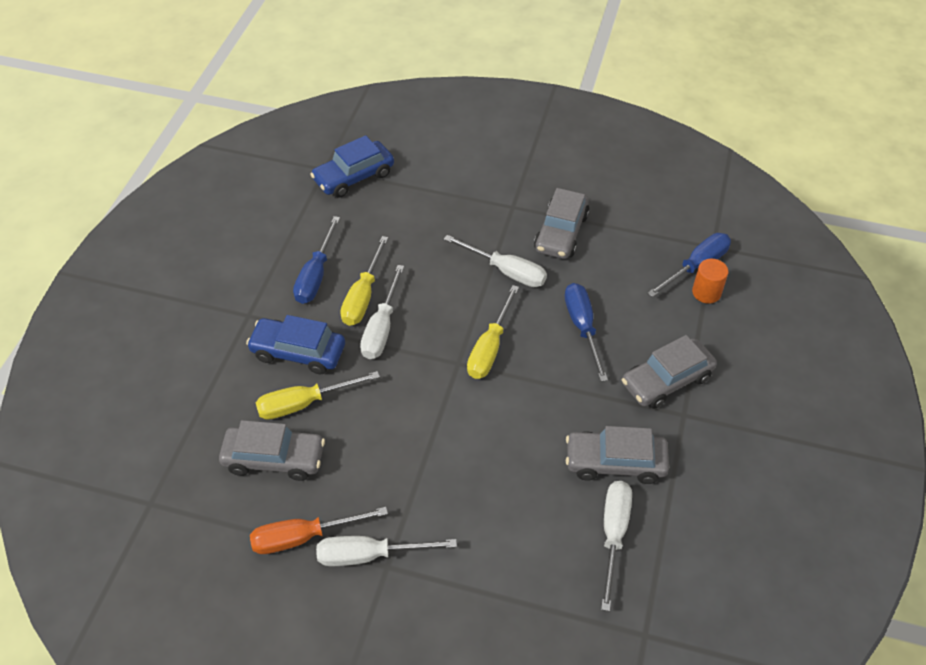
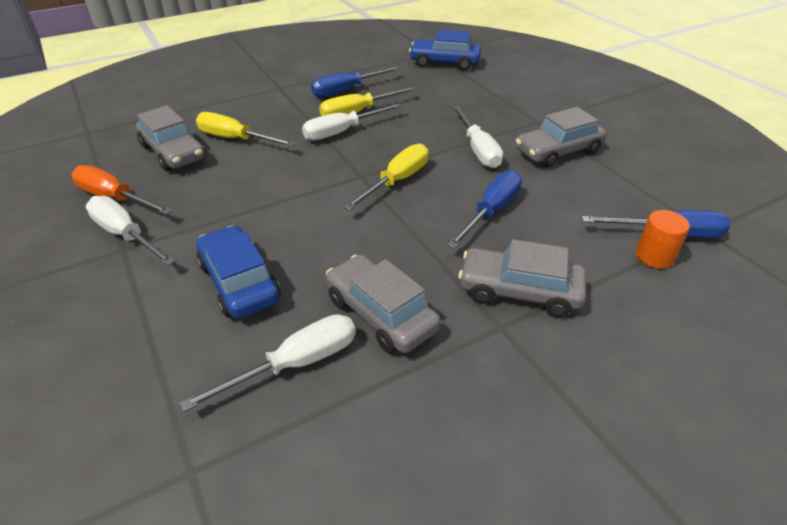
camera: 45 degrees right, 10 degrees down
blue car [246,315,345,374] -> blue car moved to [196,225,281,319]
yellow screwdriver [467,285,519,379] -> yellow screwdriver turned 150 degrees clockwise [343,144,429,211]

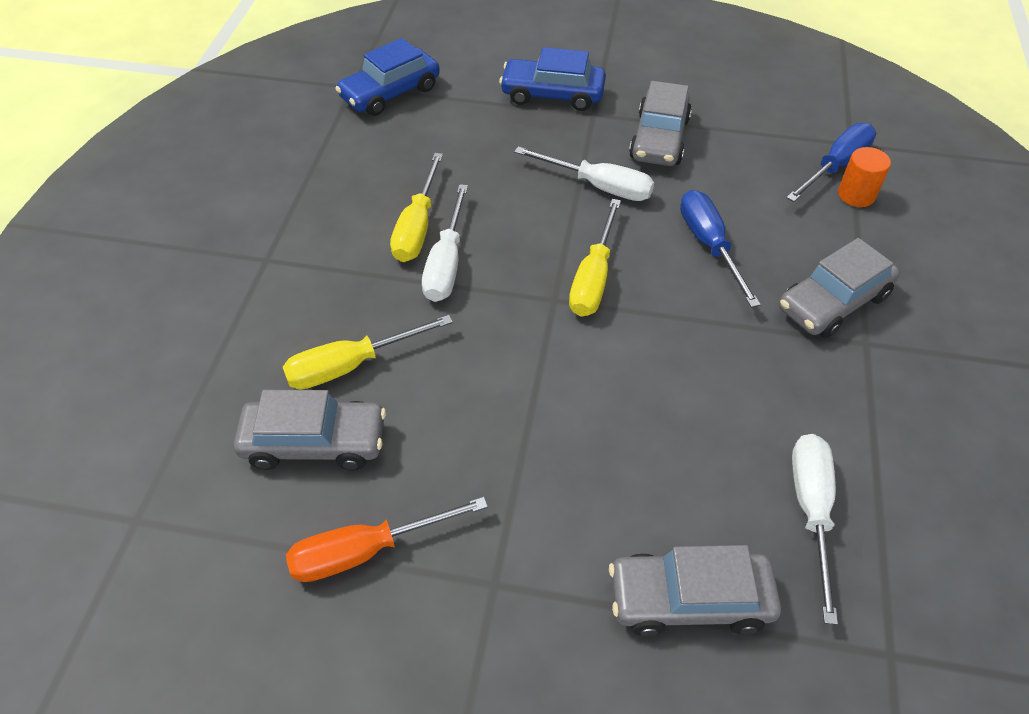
camera: 50 degrees left, 10 degrees up
white screwdriver [86,196,176,266] -> none
blue car [196,225,281,319] -> blue car moved to [499,47,606,111]
blue screwdriver [311,66,400,97] -> none
grey car [326,255,441,353] -> grey car moved to [609,545,781,637]
yellow screwdriver [343,144,429,211] -> yellow screwdriver turned 150 degrees counterclockwise [569,199,621,317]

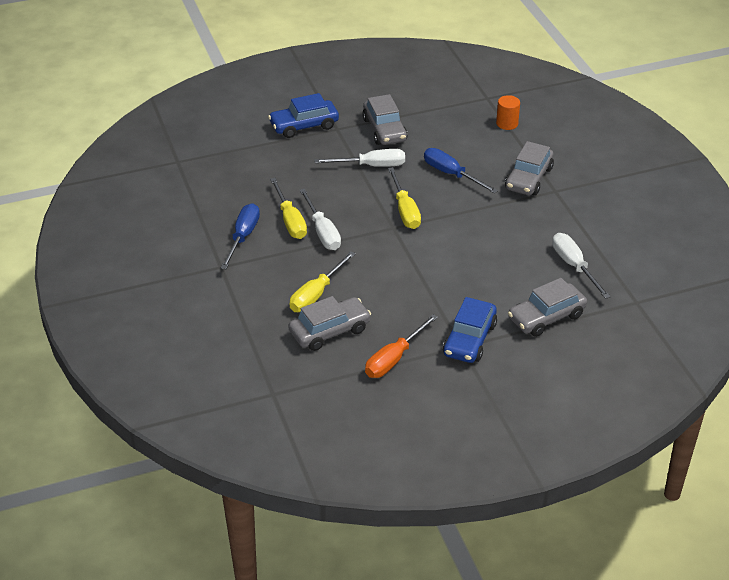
camera: 30 degrees left, 10 degrees down
blue car [335,38,440,116] -> blue car moved to [443,297,497,363]
blue screwdriver [786,123,876,202] -> blue screwdriver moved to [221,203,260,269]

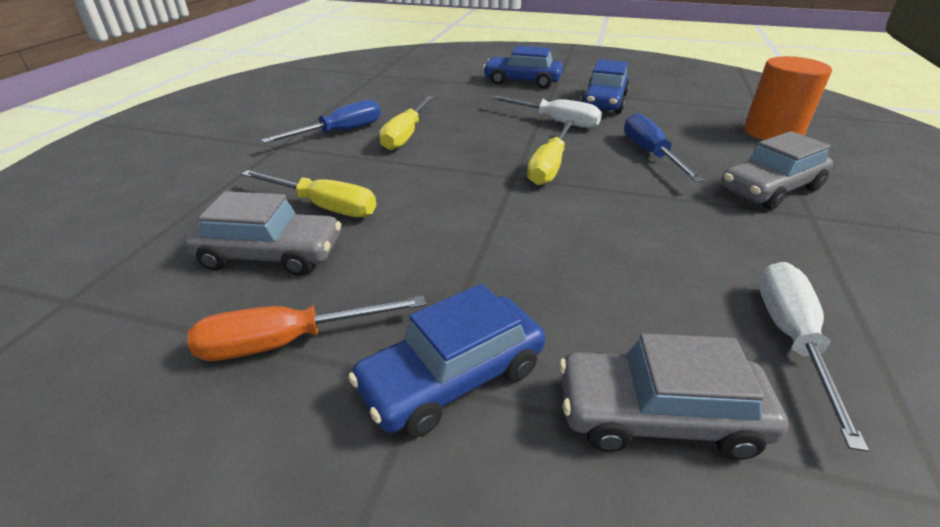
camera: 35 degrees right, 5 degrees down
yellow screwdriver [289,251,356,312] -> yellow screwdriver turned 135 degrees counterclockwise [241,170,376,217]
white screwdriver [299,189,341,250] -> none
grey car [362,94,408,145] -> blue car [581,59,630,114]
orange cylinder [496,95,520,130] -> orange cylinder [744,56,832,140], size x1.74

